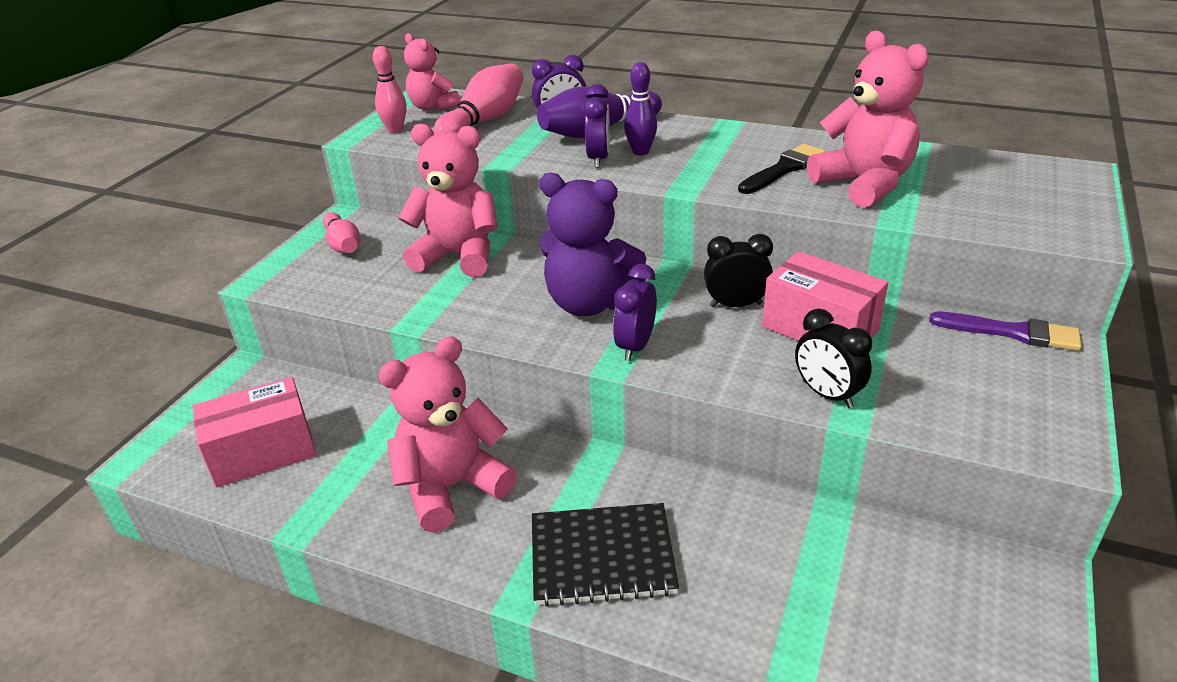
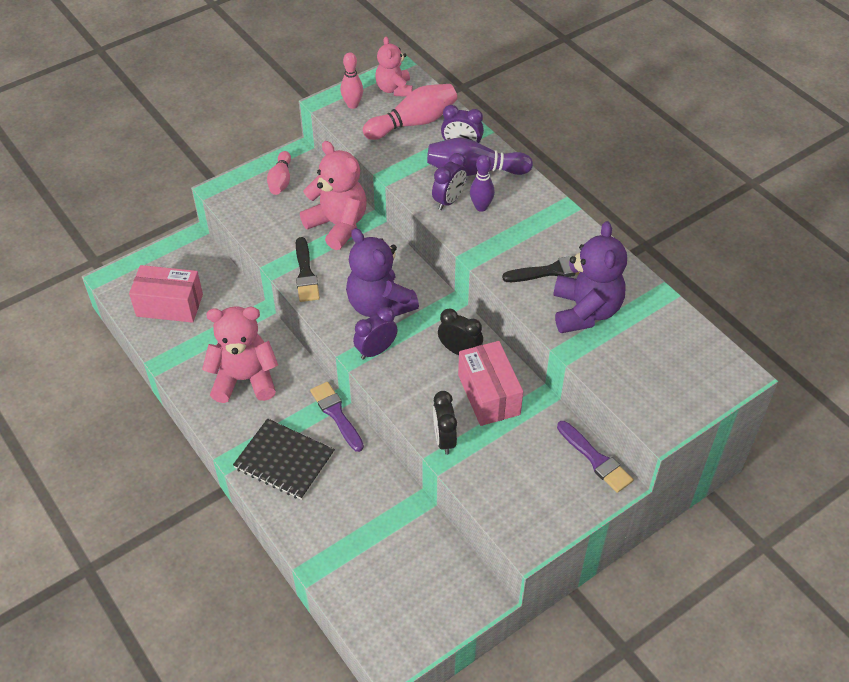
camera: 30 degrees right, 15 degrees up
pink teddy bear [807,31,929,208] -> purple teddy bear [553,221,627,333]
none -> black brush [296,237,320,302]
none -> purple brush [310,382,364,452]

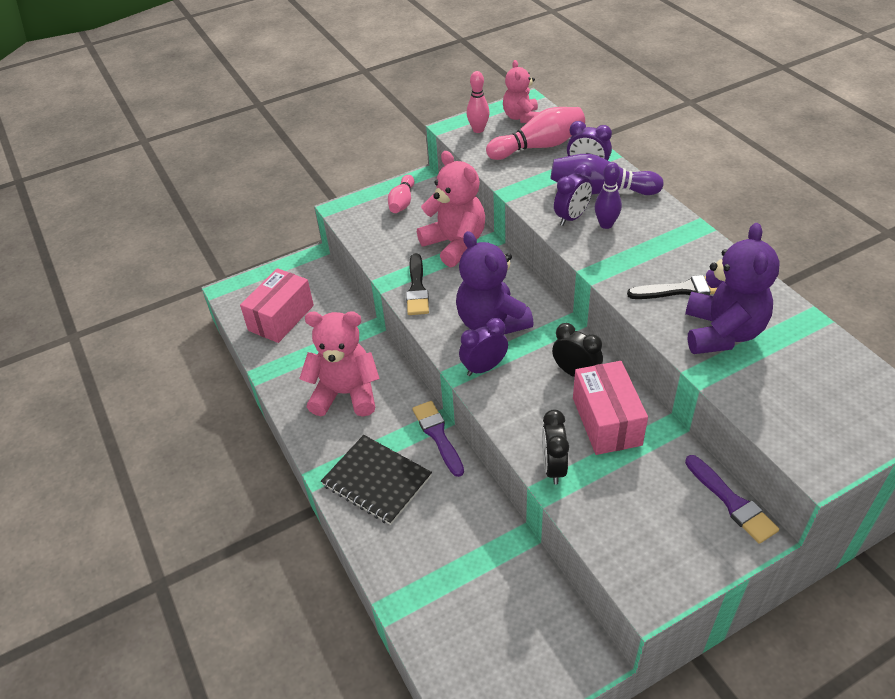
camera: 10 degrees right, 5 degrees down
pink box [129,265,203,323] -> pink box turned 75 degrees counterclockwise [240,268,314,343]

